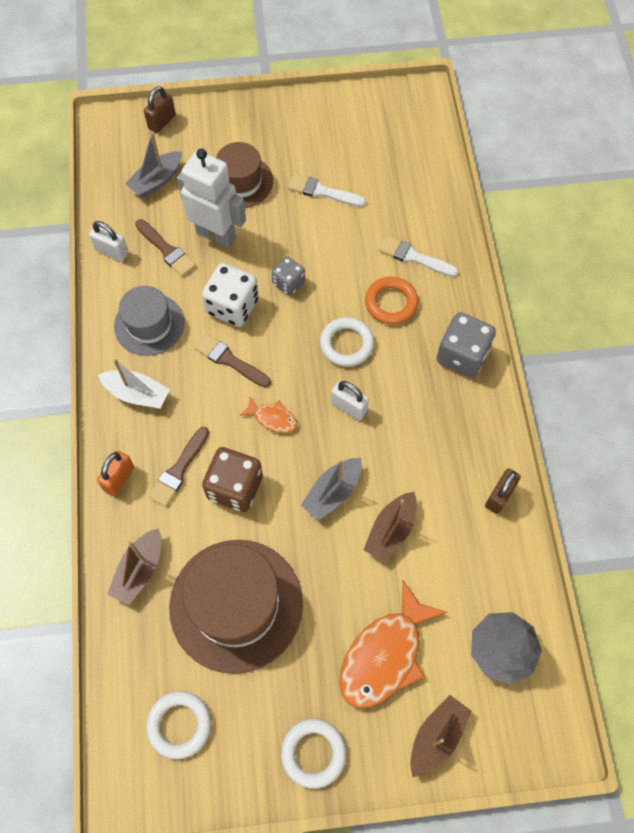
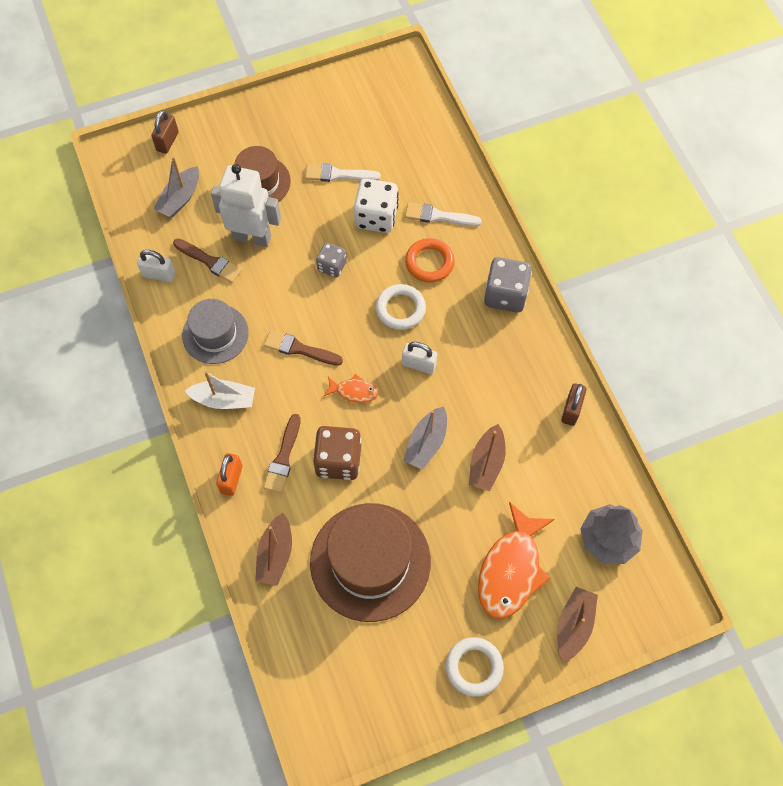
camera: 15 degrees left, 0 degrees up
white ring [146,691,211,759] -> none
white dice [202,263,259,327] -> white dice moved to [354,179,399,233]

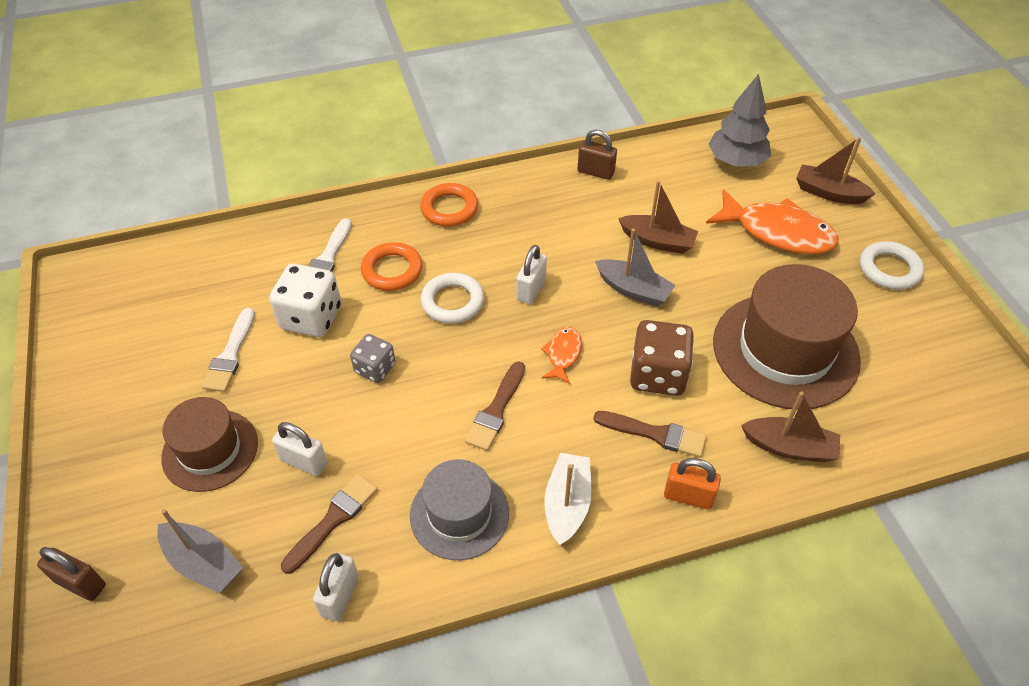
camera: 85 degrees left, 15 degrees down
white robot [211,164,281,247] -> white padlock [272,422,328,476]
grey dice [484,257,532,313] -> orange ring [420,183,478,227]

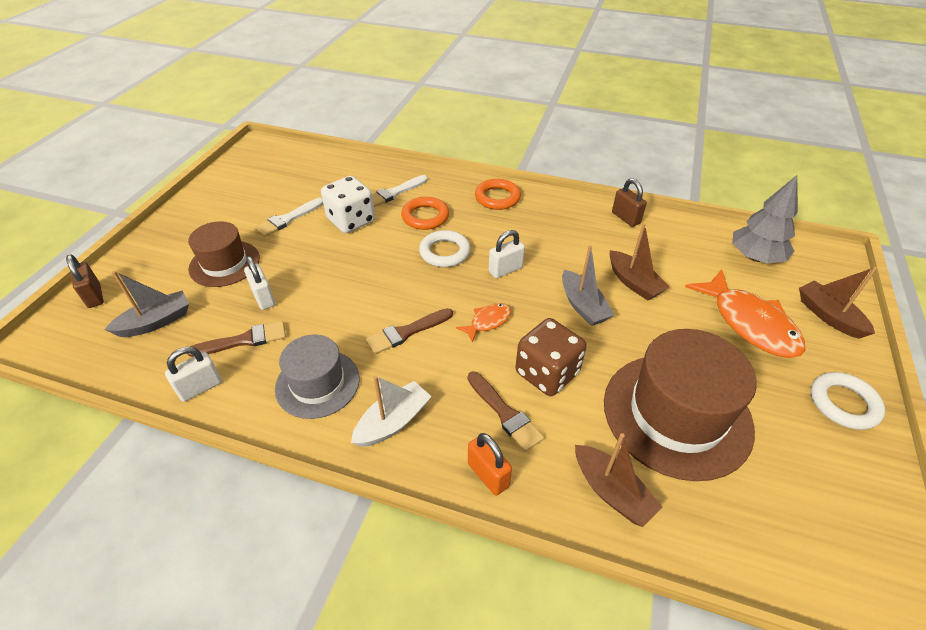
camera: 35 degrees right, 5 degrees down
grey boat [157,509,243,593] -> grey boat turned 105 degrees counterclockwise [104,271,189,337]
grey dice [350,334,396,383] -> none

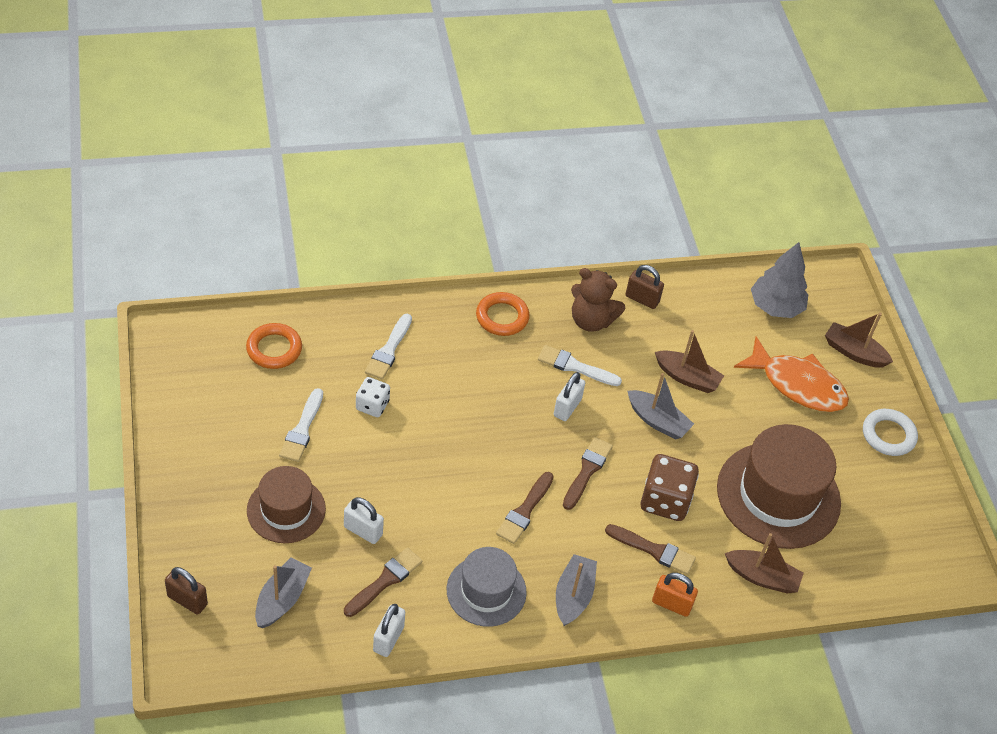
camera: 35 degrees left, 5 degrees up
white dice [321,176,375,233] -> white dice [356,377,390,417], size x0.61
white boat [351,375,432,447] -> grey boat [556,554,597,626]
orange ring [401,197,449,230] -> orange ring moved to [246,323,302,369]
white ring [419,230,471,267] -> none
orange fish [456,303,511,343] -> brown brush [563,437,613,510]
none -> white brush [538,345,622,386]
none -> brown teddy bear [571,268,625,332]

